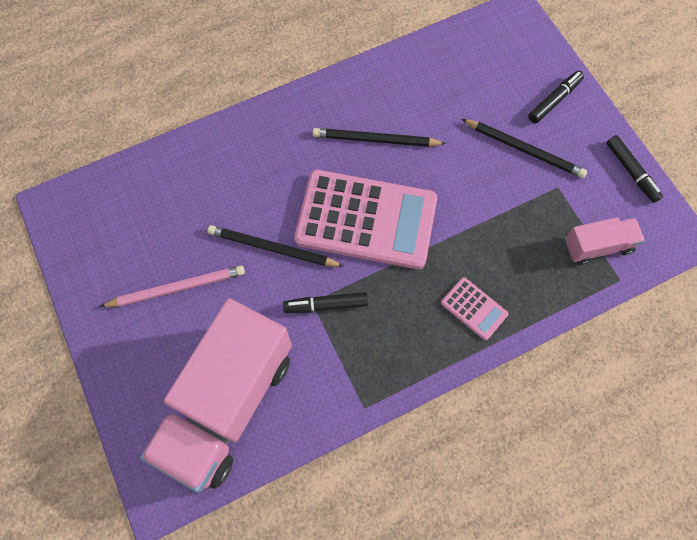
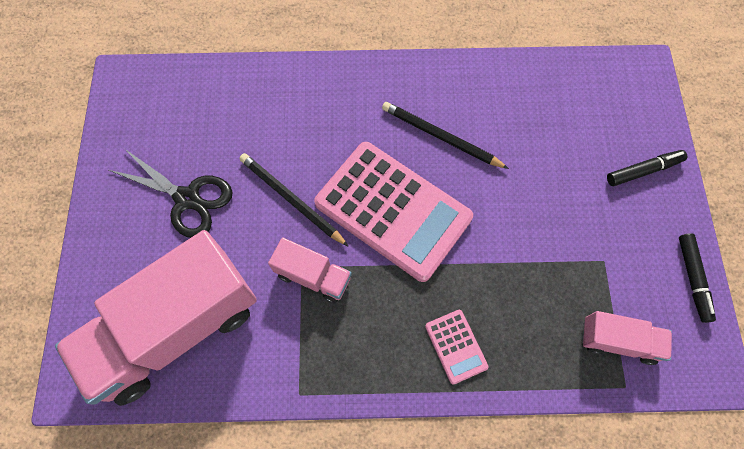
camera: 25 degrees right, 0 degrees up
pink pencil [100,266,245,307] -> black scissors [109,149,233,238]
black marker [283,292,368,313] -> pink truck [268,238,352,303]
black pencil [462,119,587,178] -> none

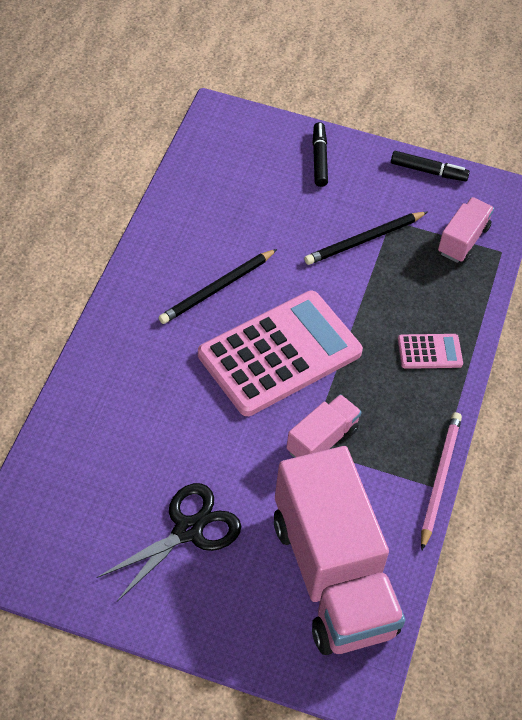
camera: 75 degrees left, 15 degrees down
black pencil [239,153,349,247] -> black pencil moved to [304,212,427,265]
none -> pink pencil [421,412,462,550]

